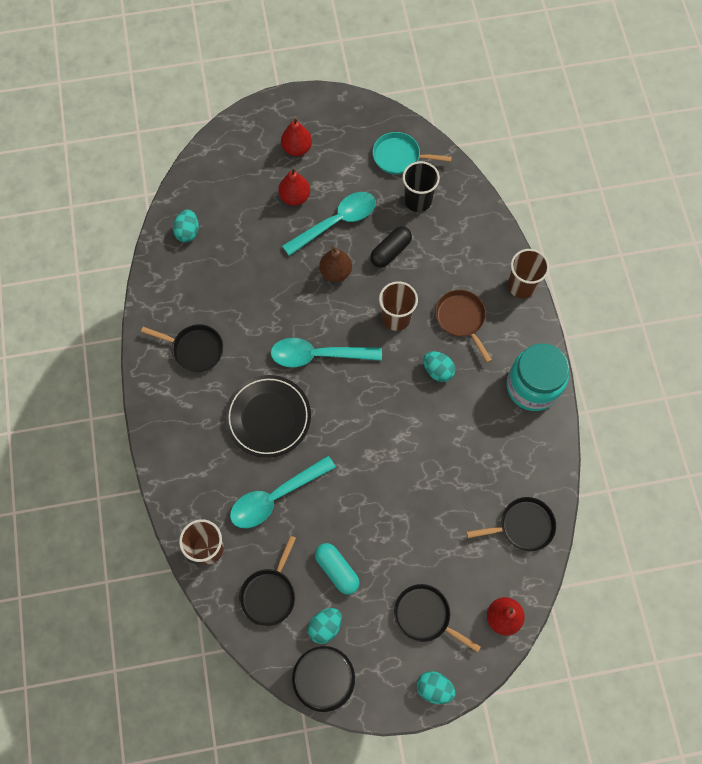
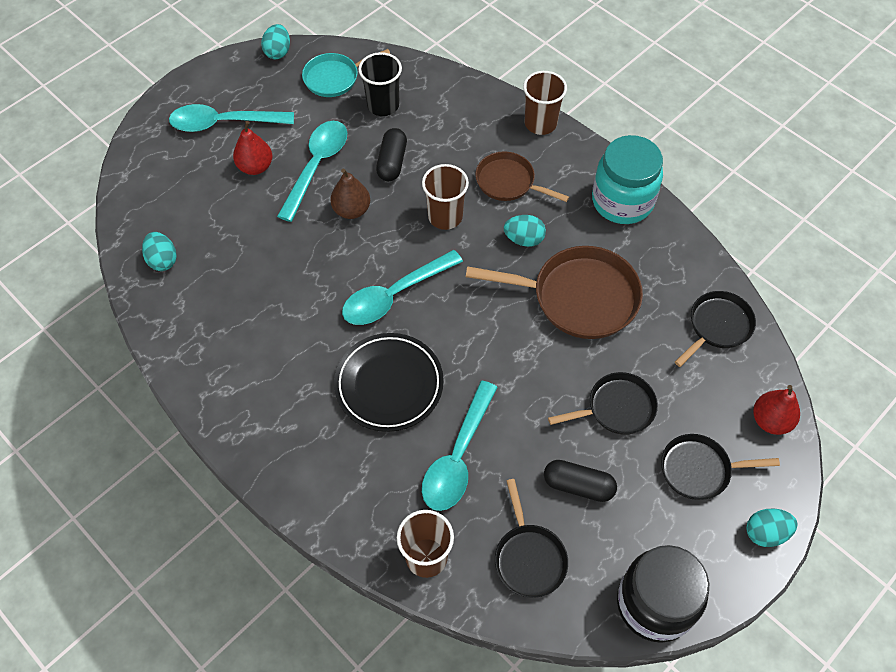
camera: 35 degrees left, 10 degrees down
black pan [141,324,224,372] -> black pan moved to [548,372,658,435]
red pear [281,117,312,156] -> turquoise spoon [169,104,294,132]
turquoise egg [308,608,342,644] -> turquoise egg moved to [261,24,290,59]
turquoise capsule [315,543,360,595] -> black capsule [544,460,617,502]
none -> brown pan [466,246,643,339]

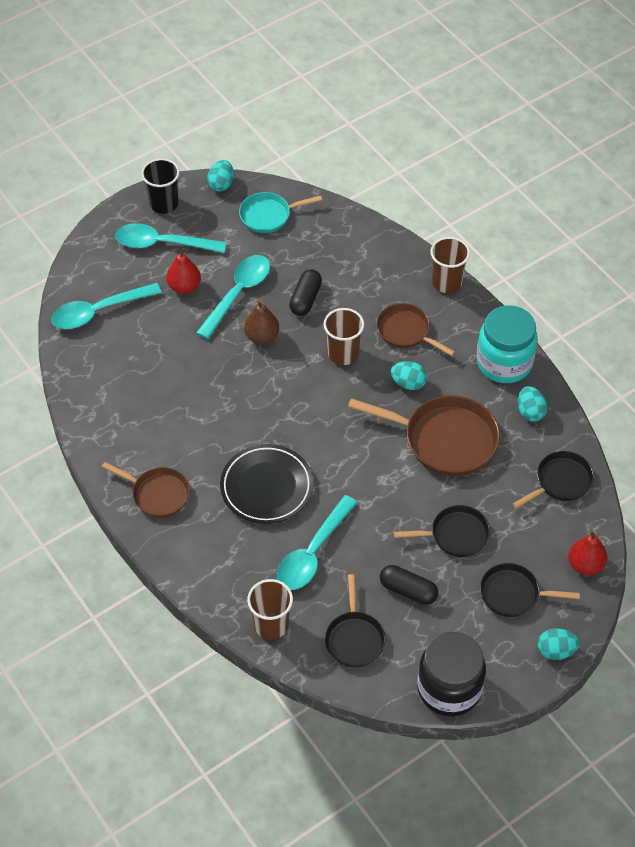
camera: 10 degrees right, 5 degrees down
turquoise egg [142,232,177,271] -> turquoise egg moved to [518,386,547,422]
turquoise spoon [342,250,463,325] -> turquoise spoon moved to [51,283,162,329]
black cup [358,52,402,116] -> black cup moved to [141,158,180,214]
none -> brown pan [102,462,190,518]

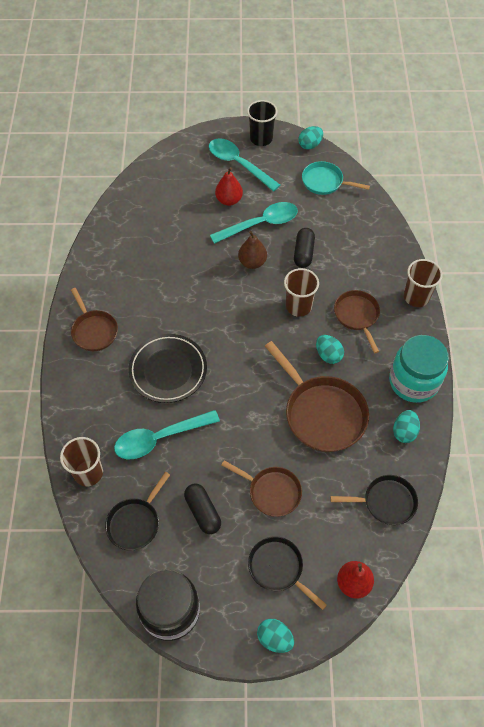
camera: 35 degrees right, 5 degrees up
turquoise spoon [51,283,162,329] -> none
black capsule [289,269,322,316] -> black capsule turned 45 degrees counterclockwise [294,228,315,268]
black pan [394,505,490,557] -> brown pan [221,460,302,517]

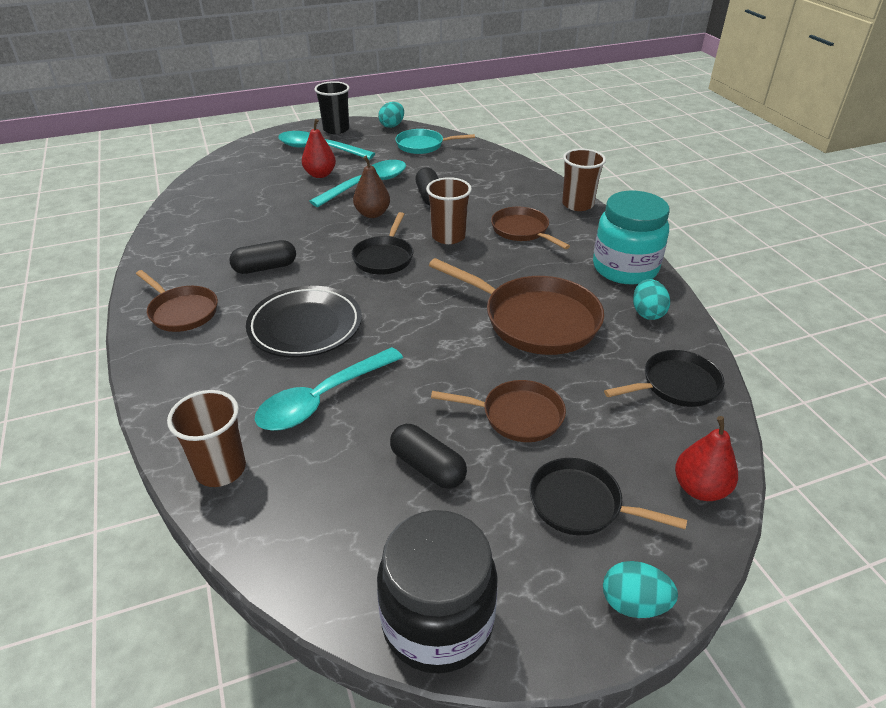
camera: 20 degrees left, 20 degrees down
black pan [105,472,170,550] -> black pan moved to [352,212,413,275]
turquoise egg [316,335,344,364] -> none
none -> black capsule [229,240,296,274]

